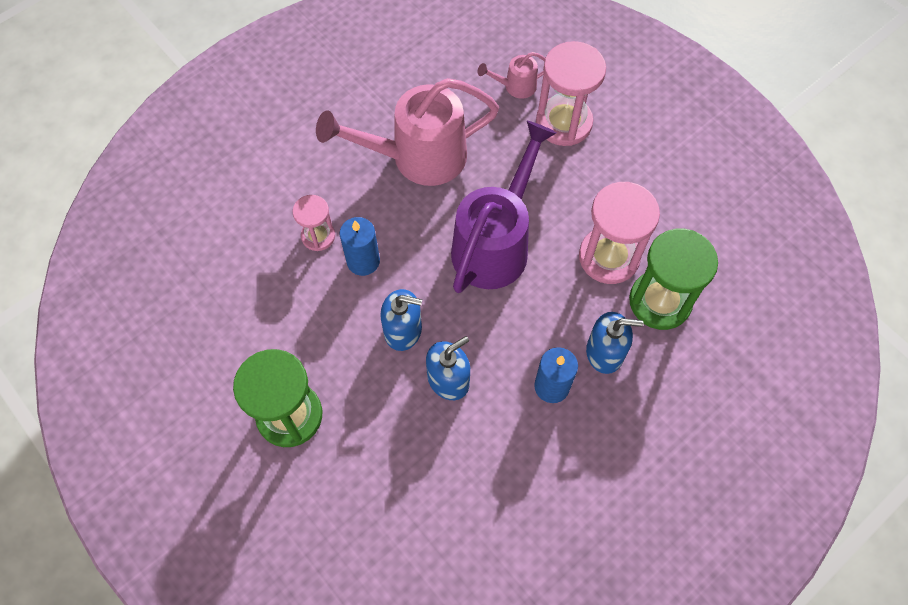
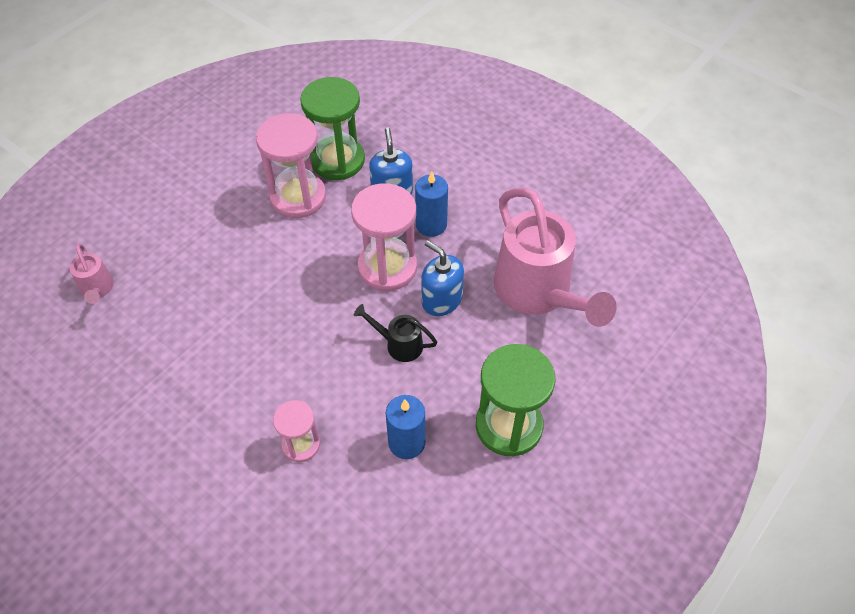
camera: 100 degrees left, 10 degrees down
pink watering can [316,78,499,186] -> pink watering can moved to [494,188,617,327]
blue candle [340,217,380,276] -> blue candle moved to [386,395,425,459]
blue soap dispenser [380,289,422,351] -> black watering can [354,304,437,362]
purple watering can [451,121,556,293] -> none
pink hourglass [536,41,606,146] -> pink hourglass moved to [351,183,417,291]

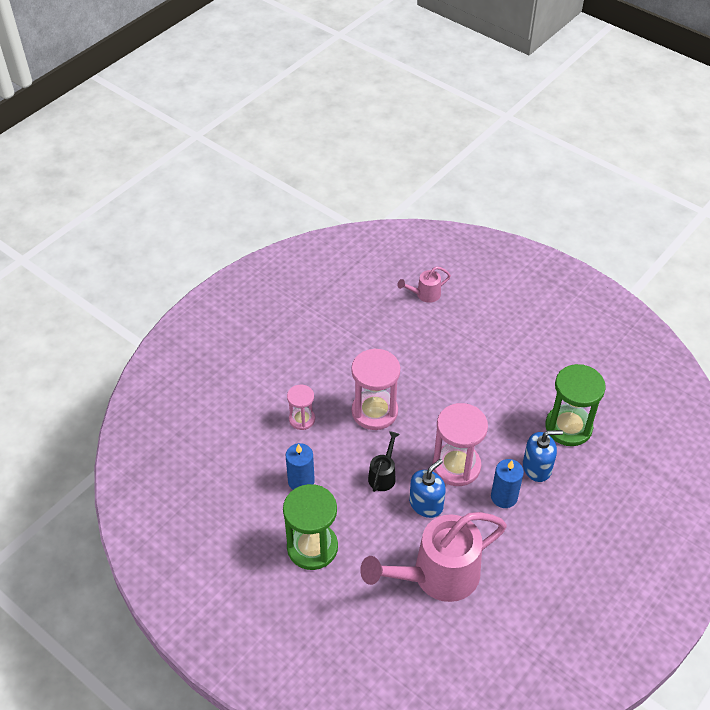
camera: 90 degrees right, 5 degrees down
pink hourglass [256,113,326,218] -> pink hourglass moved to [351,348,400,430]

